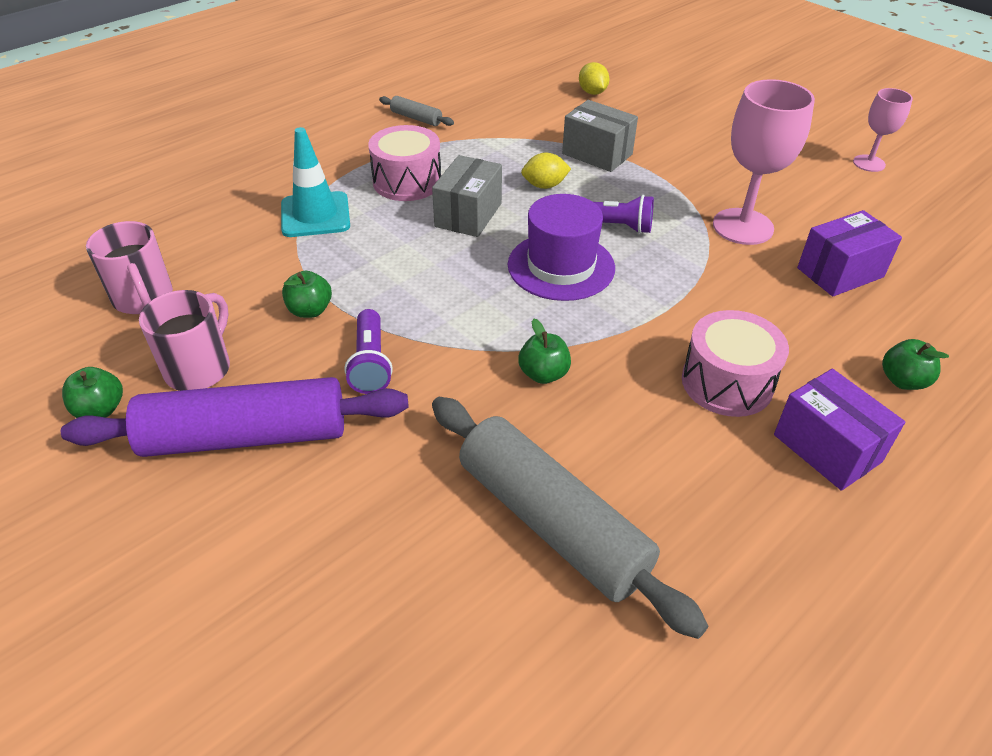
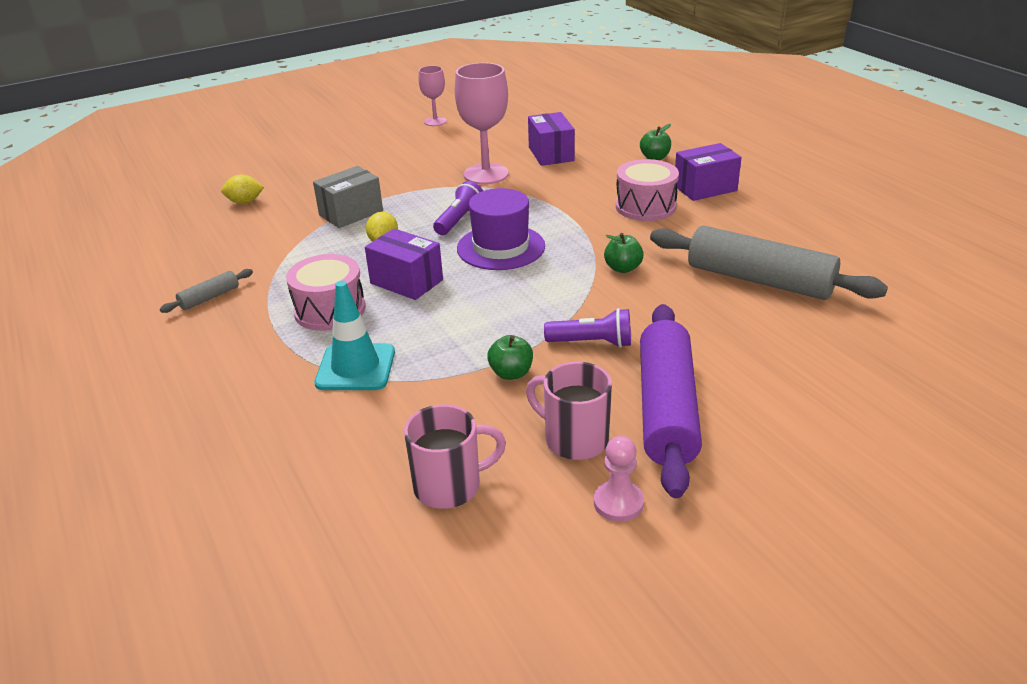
camera: 75 degrees left, 10 degrees down
green apple [62,367,123,418] -> pink pawn [594,436,644,522]
grey box [432,155,502,237] -> purple box [365,228,443,300]
grey rolling pin [432,397,708,639] -> grey rolling pin turned 60 degrees clockwise [650,226,888,300]

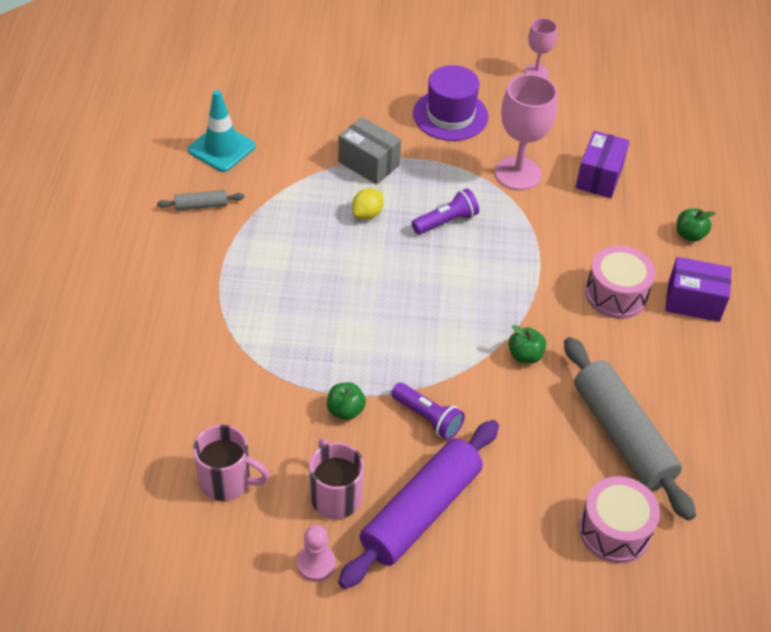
camera: 30 degrees right, 15 degrees up
yellow lemon [221,175,264,204] -> none
pink drum [286,254,365,331] -> pink drum moved to [579,476,660,563]
grey box [313,166,383,228] -> grey box turned 45 degrees clockwise [338,117,401,185]
turquoise traffic cone [314,281,395,390] -> turquoise traffic cone moved to [188,90,256,172]
purple box [365,228,443,300] -> none
purple hat [457,188,545,270] -> purple hat moved to [413,65,488,141]

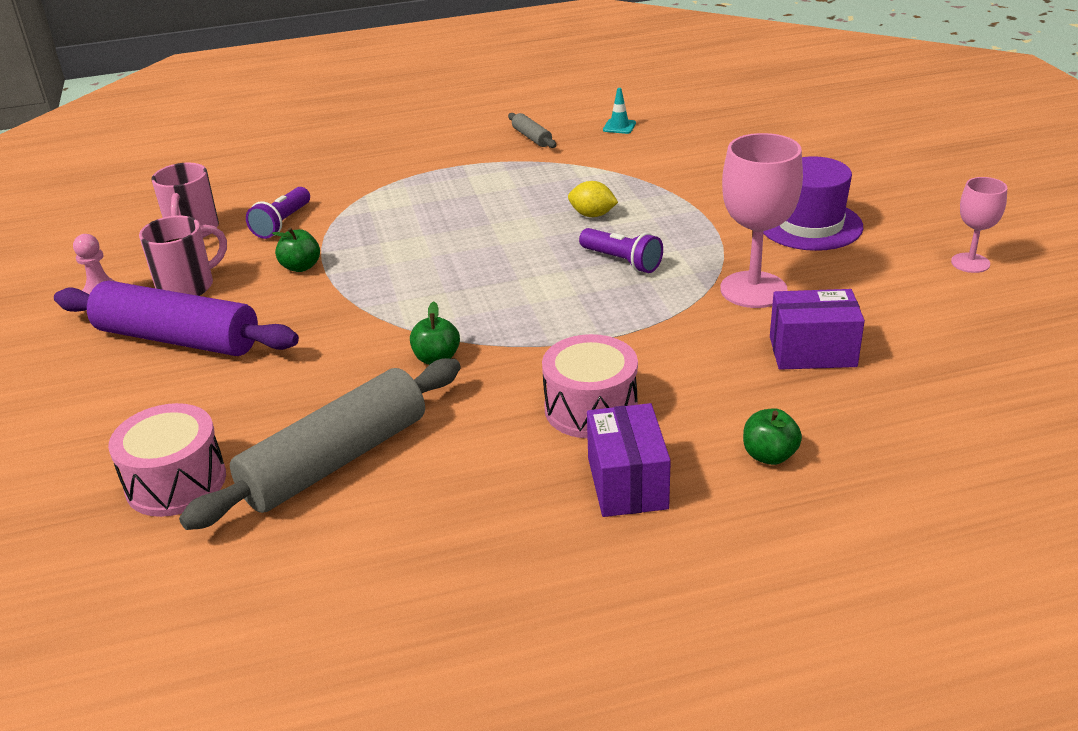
camera: 75 degrees right, 15 degrees down
turquoise traffic cone [188,90,256,172] -> turquoise traffic cone [603,88,636,134], size x0.51
grey box [338,117,401,185] -> none
purple flashlight [391,382,465,440] -> purple flashlight moved to [246,187,310,239]

